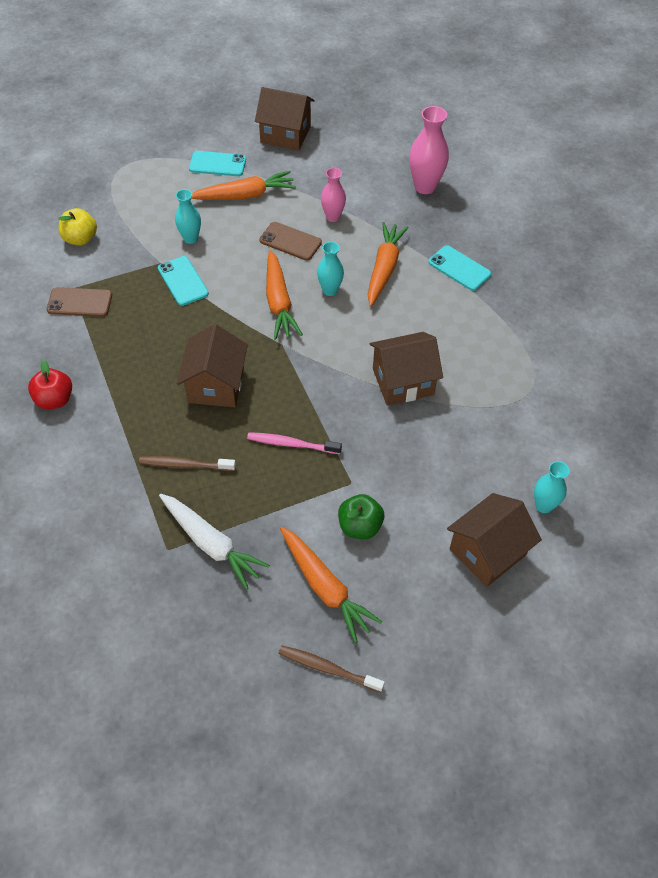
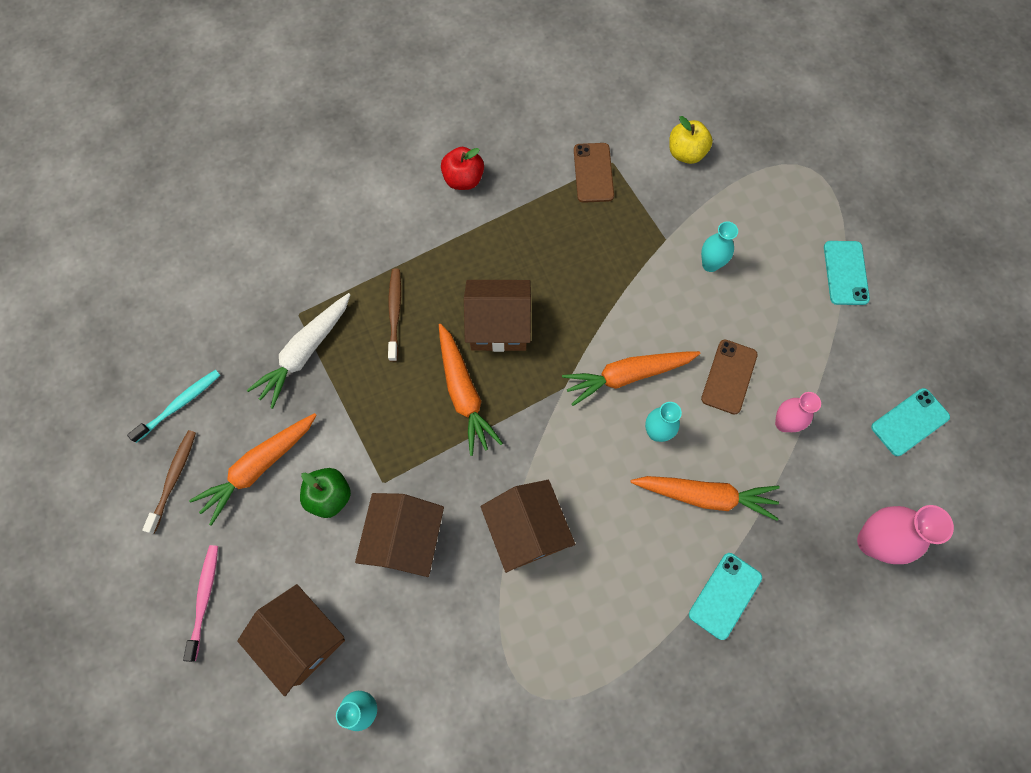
camera: 85 degrees right, 15 degrees up
turquoise phone [158,256,209,306] -> turquoise phone moved to [871,388,950,456]
orange carrot [191,171,296,200] -> orange carrot moved to [439,324,503,456]
pink toothbrush [247,432,342,454] -> pink toothbrush moved to [183,545,218,662]
brown house [255,87,315,151] -> brown house moved to [355,493,444,577]
none -> turquoise toothbrush [127,370,220,443]

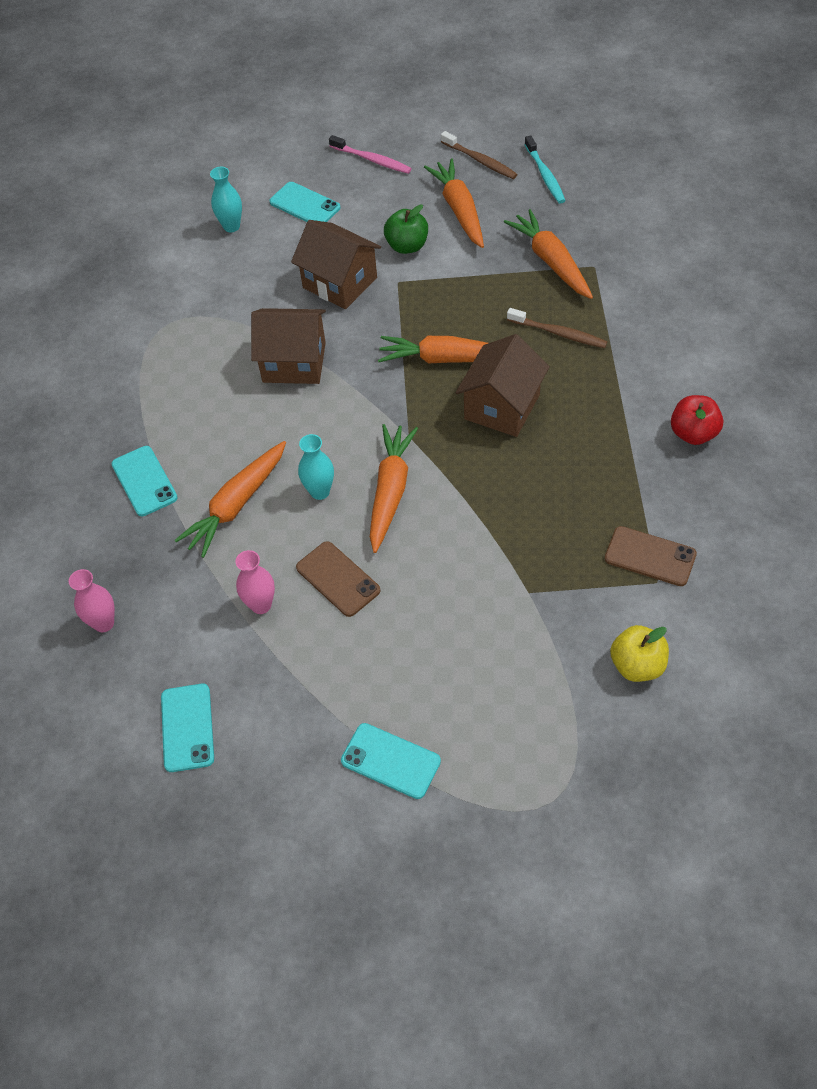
camera: 120 degrees right, 15 degrees down
brown house [237,584,345,696] -> turquoise phone [270,182,340,222]
white carrot [247,293,351,409] -> orange carrot [504,209,593,299]
turquoise vase [701,221,738,272] -> none
pink vase [857,505,954,564] -> pink vase [69,569,115,632], size x0.63

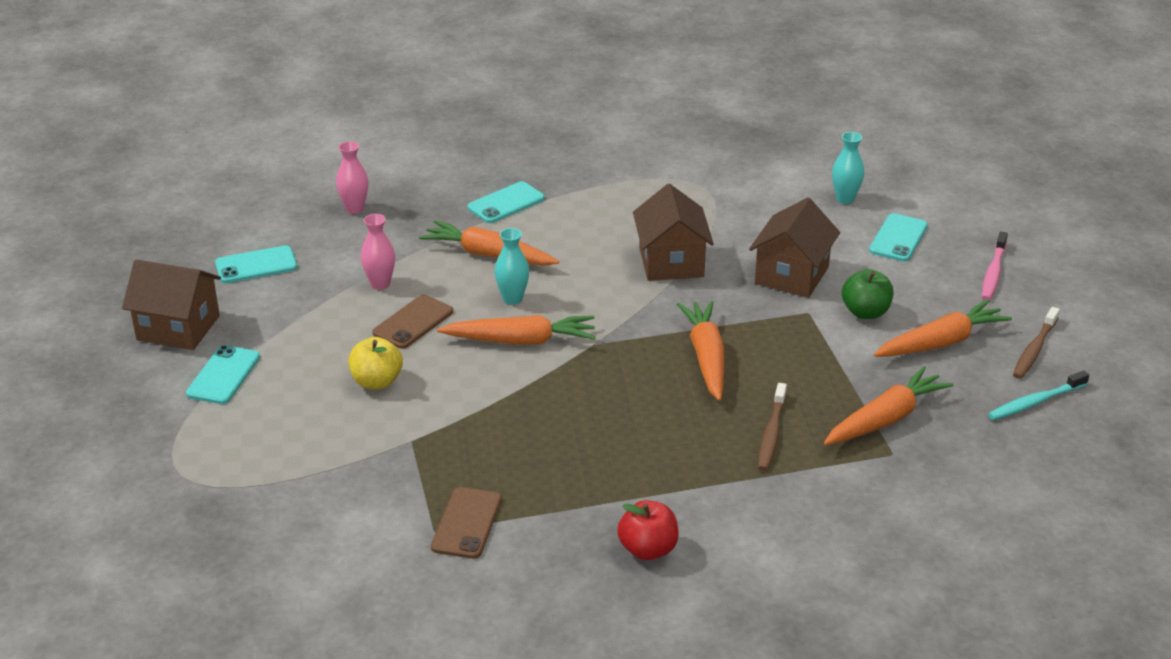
camera: 75 degrees right, 20 degrees down
brown house [456,334,550,437] -> brown house moved to [122,259,221,350]
yellow apple [610,625,669,682] -> yellow apple moved to [348,337,403,389]

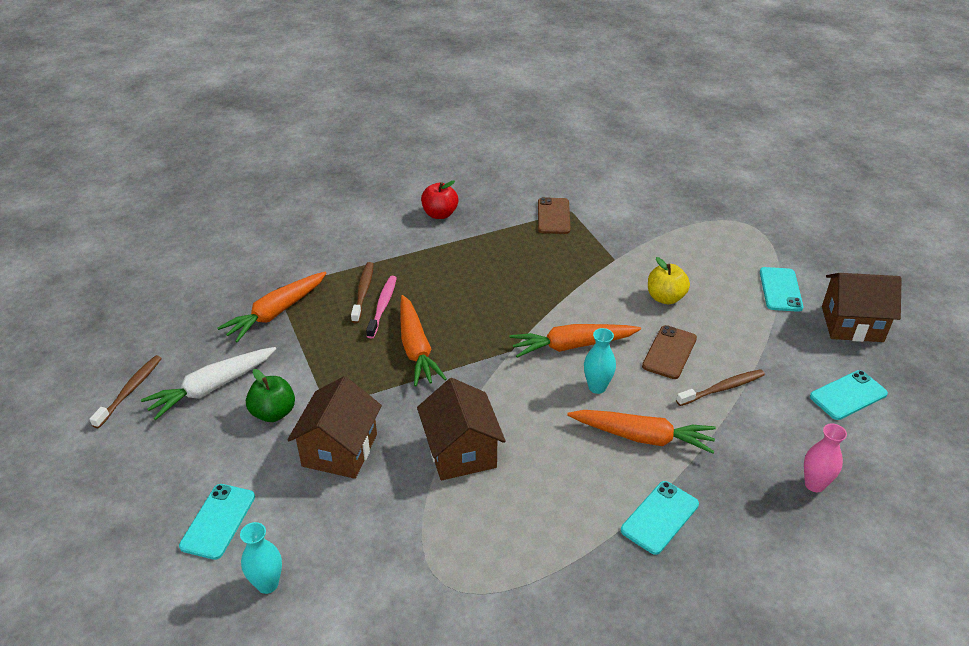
camera: 170 degrees right, 5 degrees up
pink vase [361,214,395,290] -> brown toothbrush [676,369,765,406]
orange carrot [874,300,1012,357] -> white carrot [141,347,276,420]
pink toothbrush [982,232,1008,300] -> pink toothbrush moved to [366,276,397,338]
turquoise toothbrush [988,370,1089,420] -> none

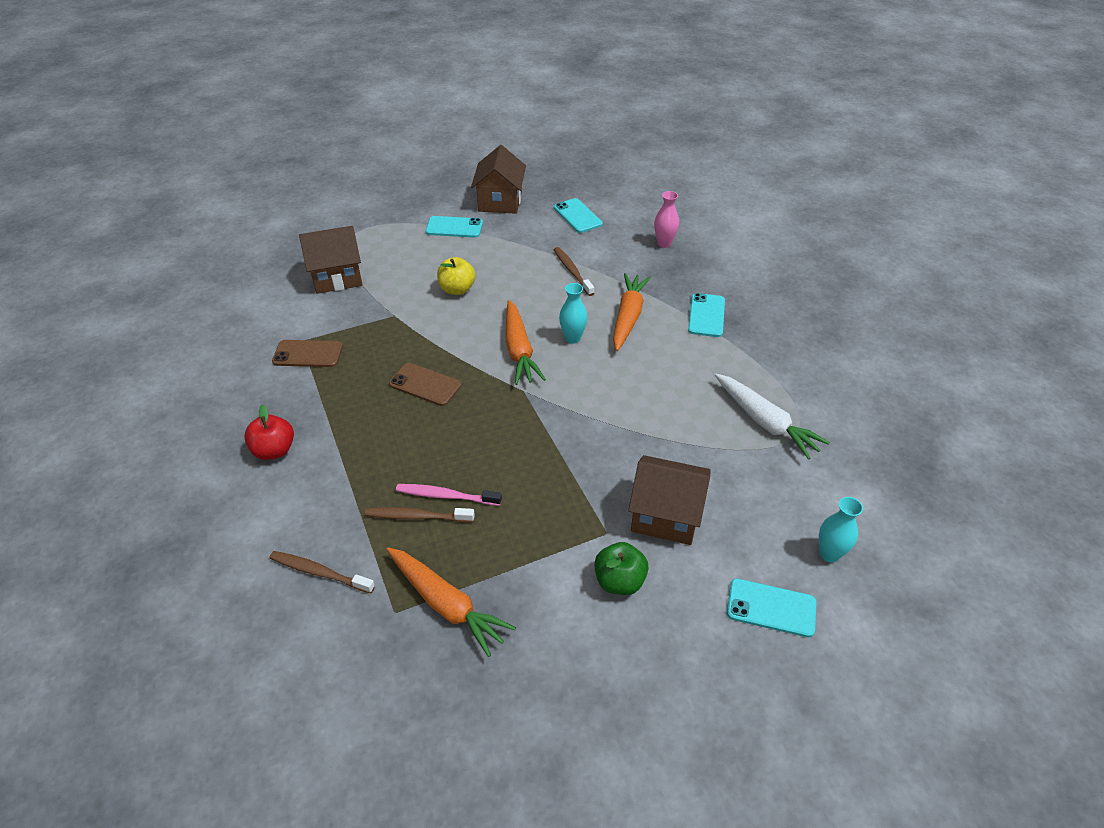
camera: 90 degrees left, 5 degrees up
brown toothbrush [90,355,162,428] -> brown toothbrush moved to [270,551,375,593]
white carrot [141,347,276,420] -> white carrot moved to [715,374,830,460]
orange carrot [400,295,447,387] -> none
brown house [417,378,506,480] -> brown house moved to [299,226,363,294]
turquoise phone [621,481,699,555] -> turquoise phone turned 60 degrees clockwise [688,293,725,337]
brown phone [642,325,697,379] -> brown phone moved to [389,363,462,406]

